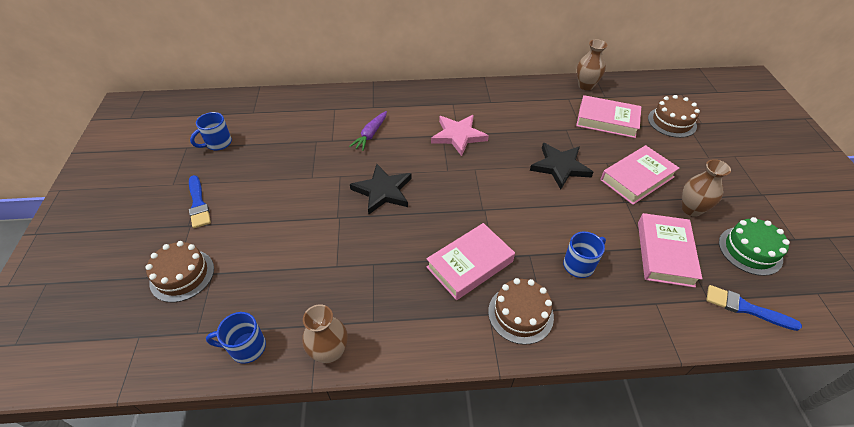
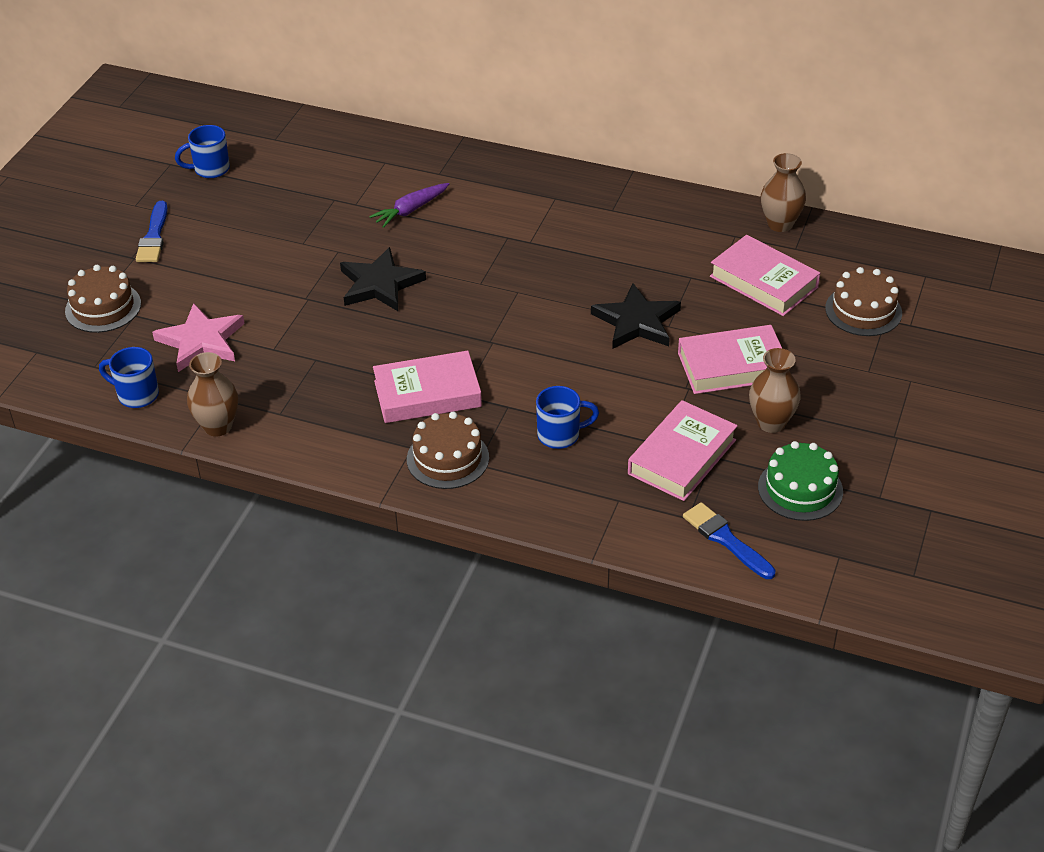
camera: 25 degrees right, 5 degrees down
pink star [431,115,489,156] -> pink star moved to [152,303,245,372]

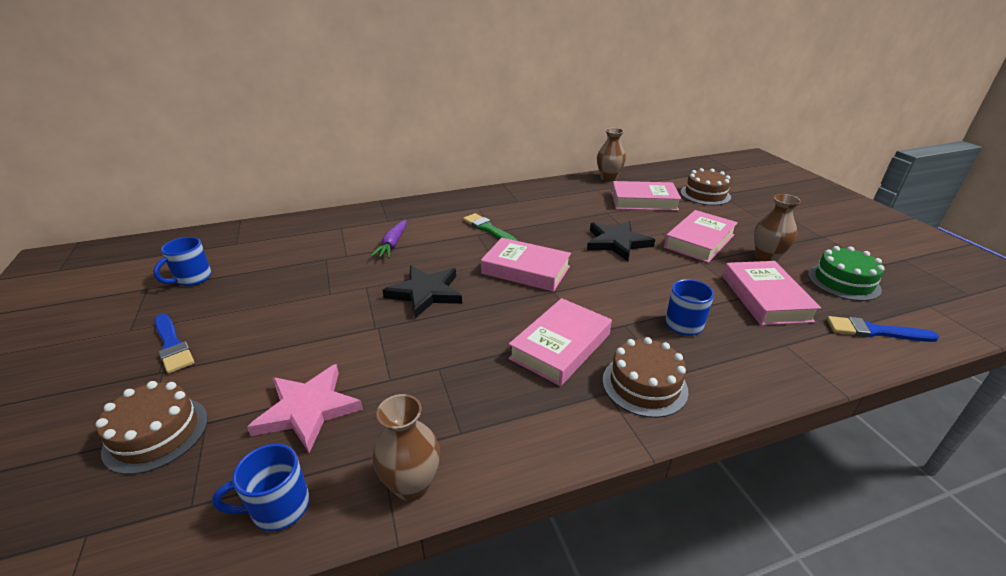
camera: 40 degrees left, 10 degrees down
none -> green brush [463,213,518,241]
none -> pink book [481,238,571,292]

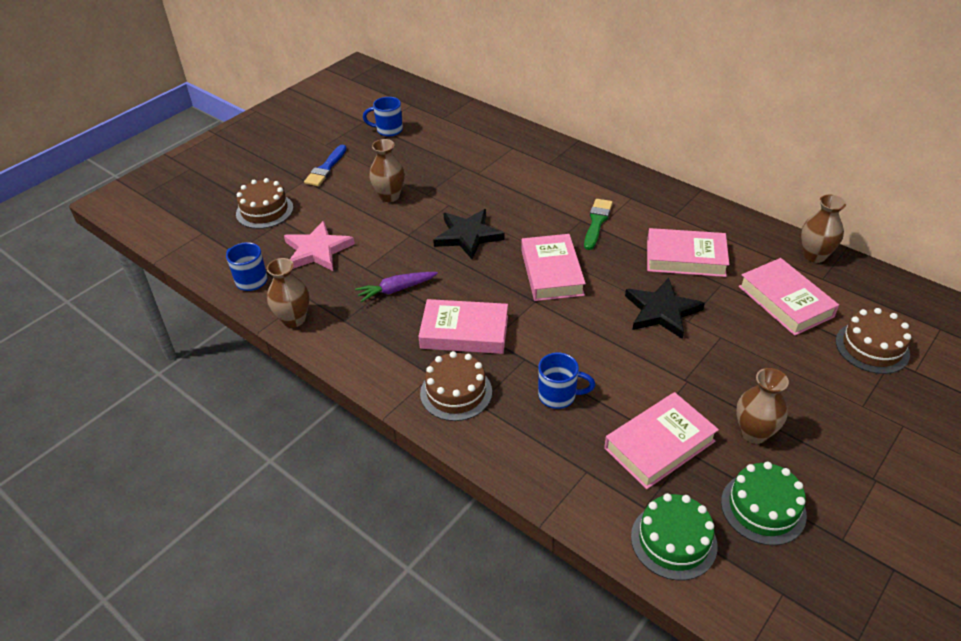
camera: 60 degrees right, 10 degrees up
purple carrot [370,220,406,258] -> purple carrot moved to [355,272,438,302]
pink book [664,210,738,263] -> pink book moved to [647,228,729,277]
blue brush [827,316,939,342] -> green cake [631,493,717,580]
none -> brown vase [369,139,405,202]

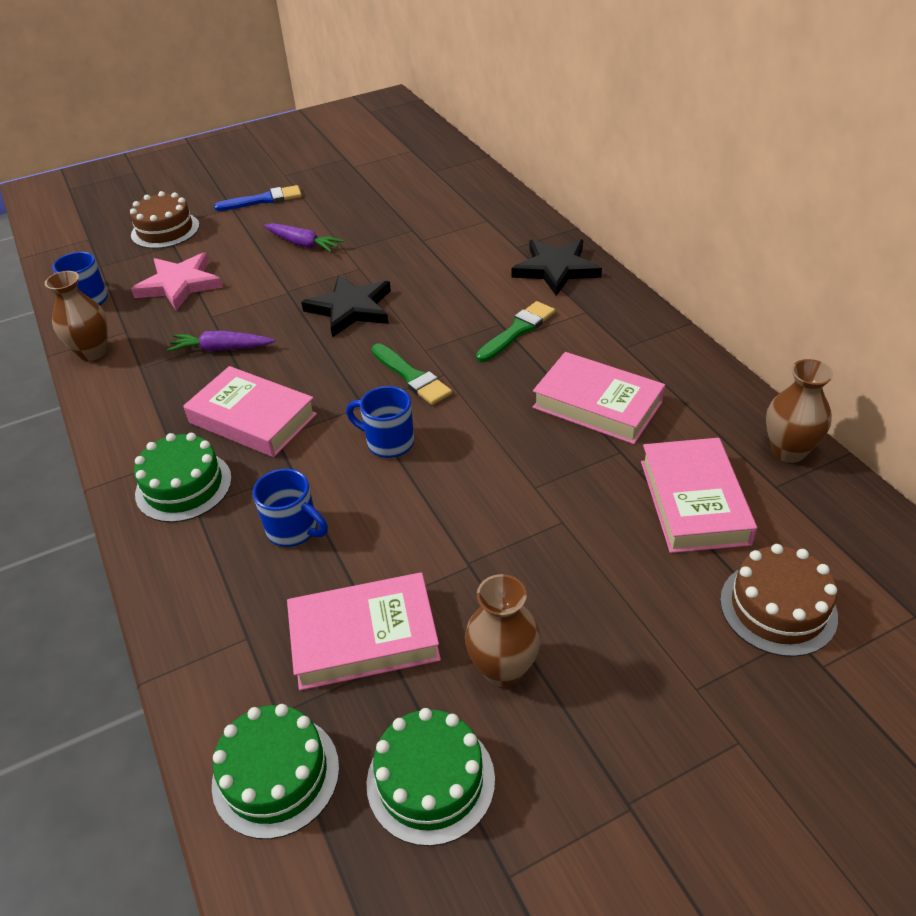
camera: 25 degrees right, 0 degrees up
blue brush [304,145,347,186] -> blue brush turned 150 degrees counterclockwise [214,185,302,211]
blue mug [363,97,403,137] -> blue mug moved to [346,386,414,458]
brown vase [369,139,405,202] -> purple carrot [264,223,344,252]
brown cake [420,351,492,421] -> green cake [134,433,232,523]
pink book [521,234,586,301] -> green brush [371,343,452,405]
black star [625,278,705,339] -> black star moved to [511,239,602,296]

